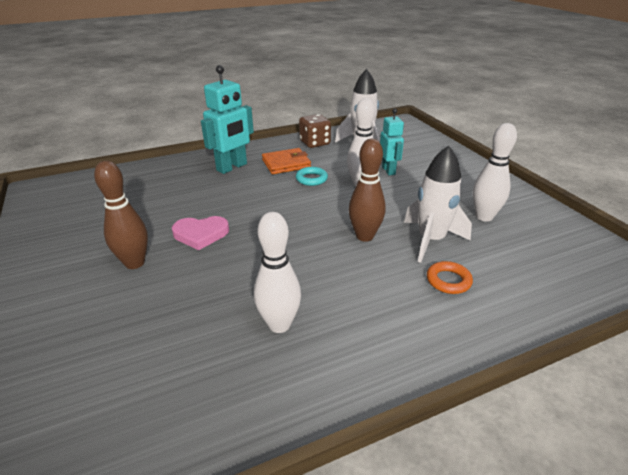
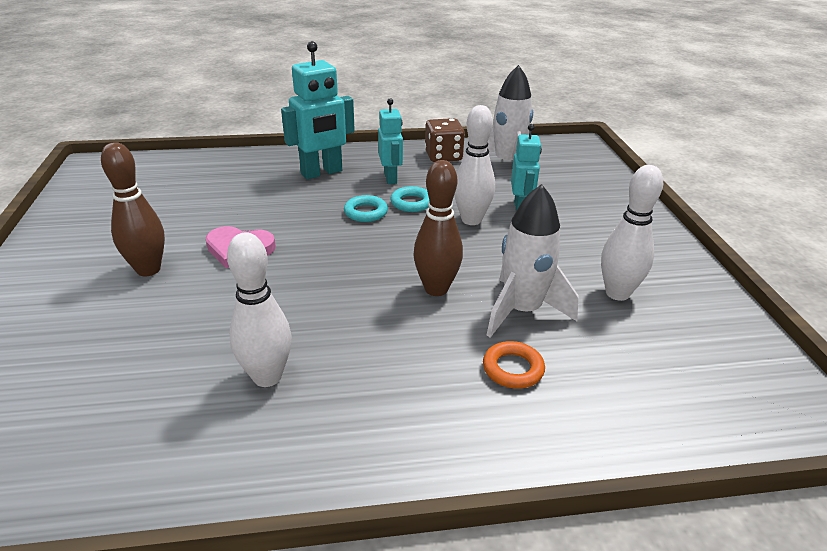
camera: 15 degrees right, 0 degrees up
orange wallet [262,148,311,174] -> turquoise robot [378,98,403,184]
none -> turquoise ring [344,195,388,222]

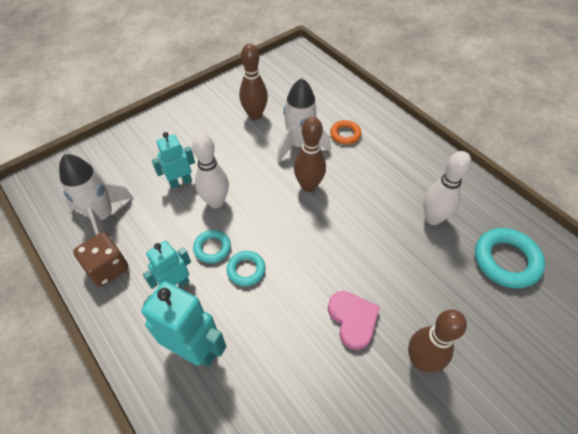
camera: 120 degrees left, 20 degrees up
white bowling pin [601,165,663,301] -> brown bowling pin [239,44,268,120]
none -> turquoise ring [475,228,545,289]

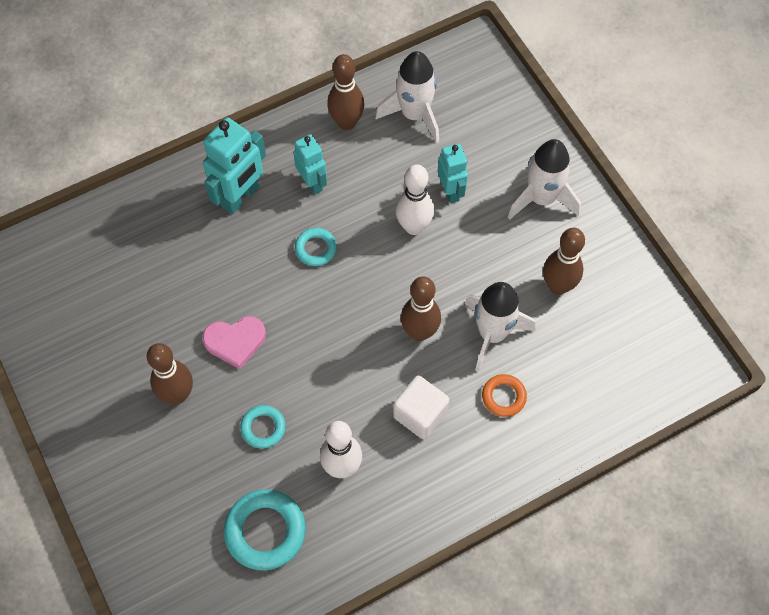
camera: 100 degrees right, 10 degrees up
brown dice [73,232,129,287] -> brown bowling pin [327,54,364,130]
turquoise ring [193,230,231,263] -> turquoise ring moved to [240,405,286,449]
none -> white cube [393,376,450,439]
none -> white rocket [508,139,581,219]

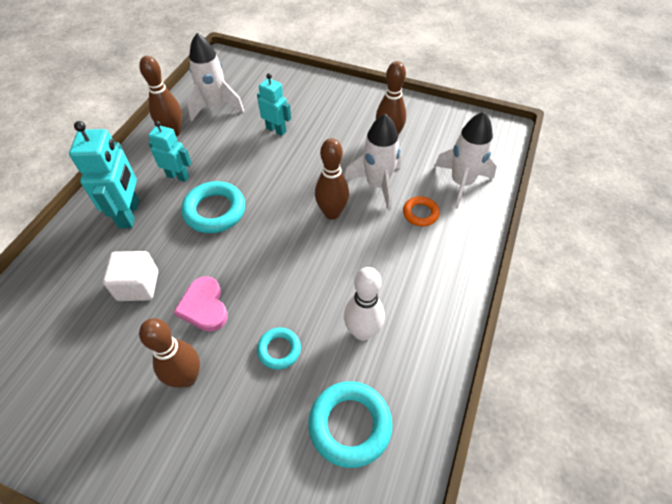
camera: 40 degrees left, 10 degrees down
pink heart [202,316,266,369] -> pink heart turned 120 degrees clockwise [174,276,228,332]
turquoise ring [295,228,337,266] -> turquoise ring [181,181,245,233], size x1.73
white cube [393,376,450,439] -> white cube moved to [103,251,158,301]
white bowling pin [396,164,434,235] -> none
white rocket [508,139,581,219] -> white rocket moved to [435,112,497,209]

